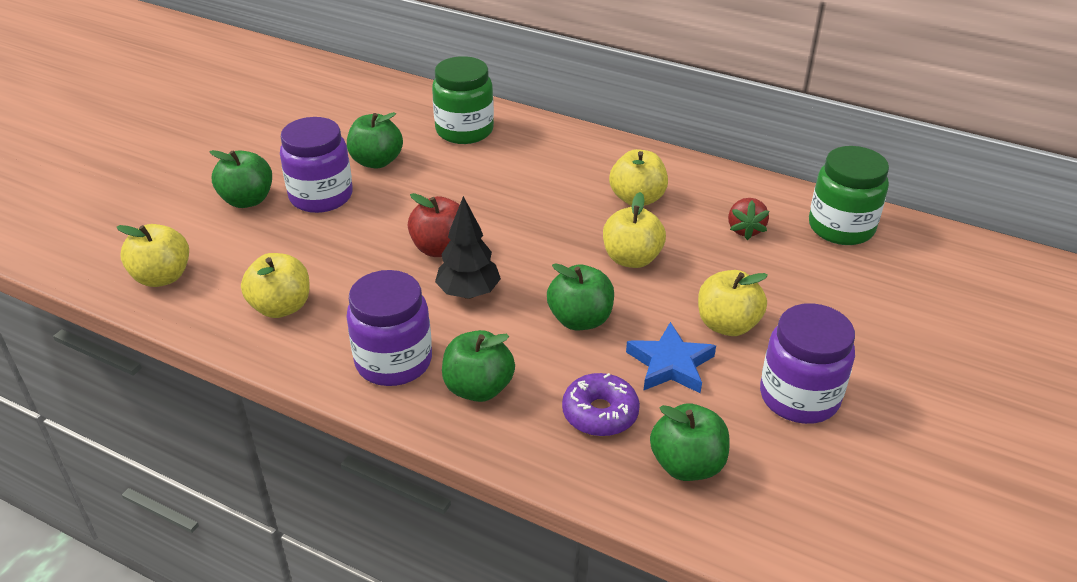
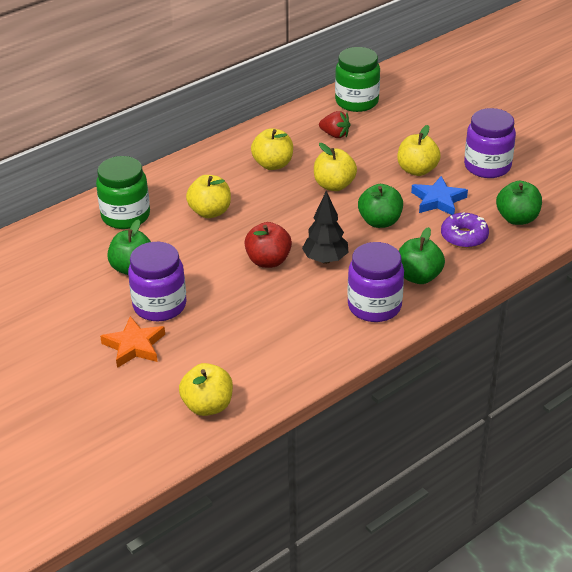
camera: 65 degrees left, 0 degrees up
green apple [209,150,272,208] -> orange star [100,316,165,368]
yellow apple [241,253,310,318] -> yellow apple moved to [186,175,231,218]

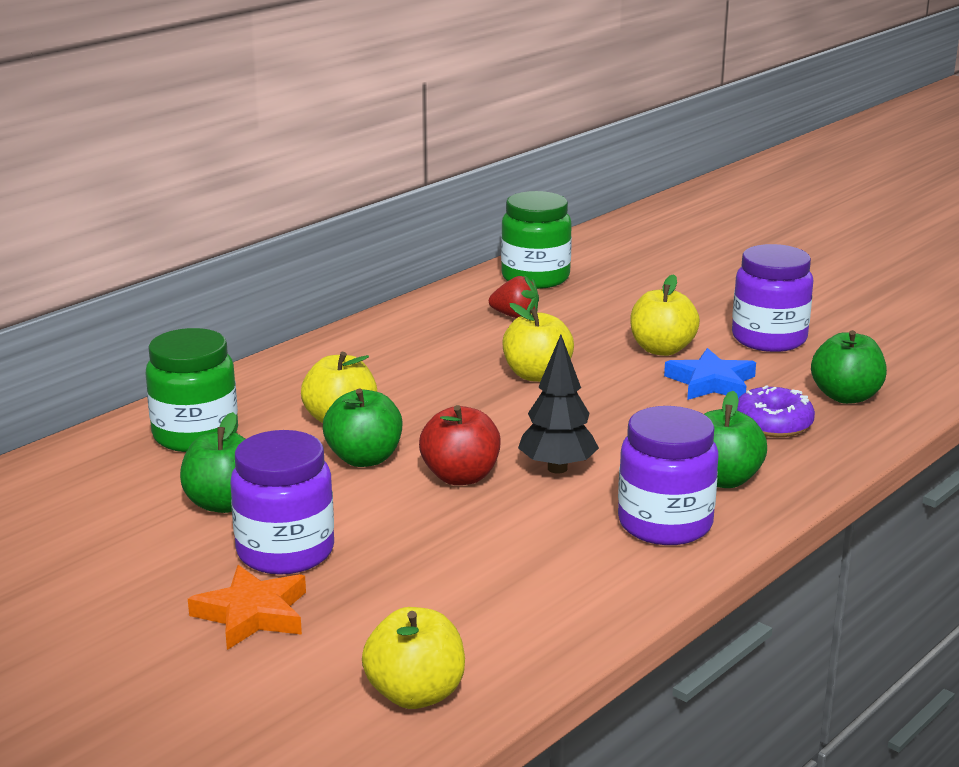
camera: 10 degrees left, 15 degrees down
yellow apple [251,128,293,170] -> none
green apple [358,184,403,228] -> green apple moved to [323,388,402,467]

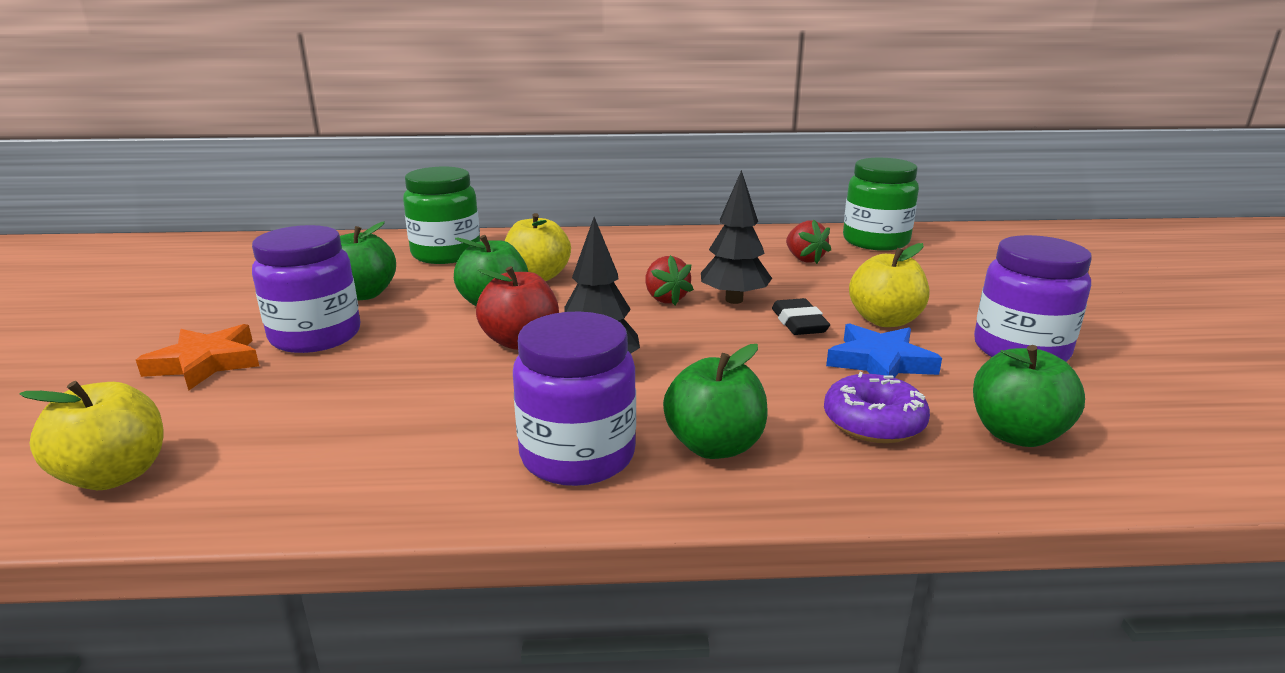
camera: 45 degrees right, 0 degrees up
yellow apple [503,303,574,382] -> black tree [701,170,772,304]
none -> red strawberry [645,255,694,305]
none -> black eraser [772,298,830,335]

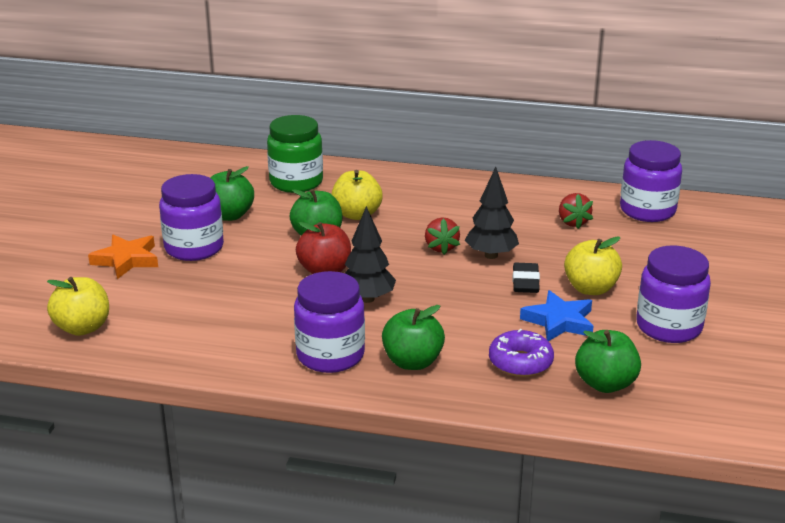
camera: 15 degrees right, 5 degrees up
green jar [843,158,919,251] -> purple jar [620,140,682,222]

